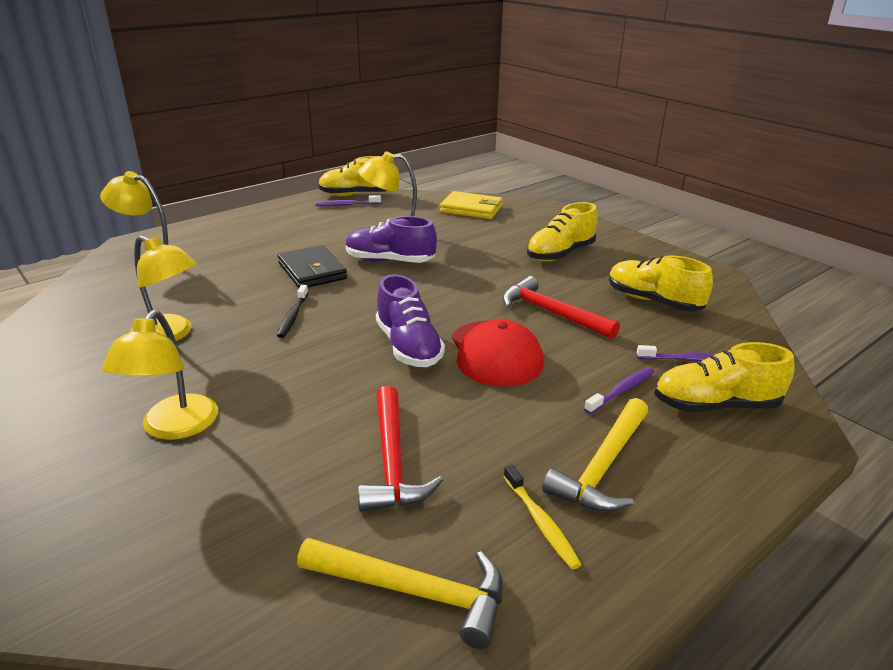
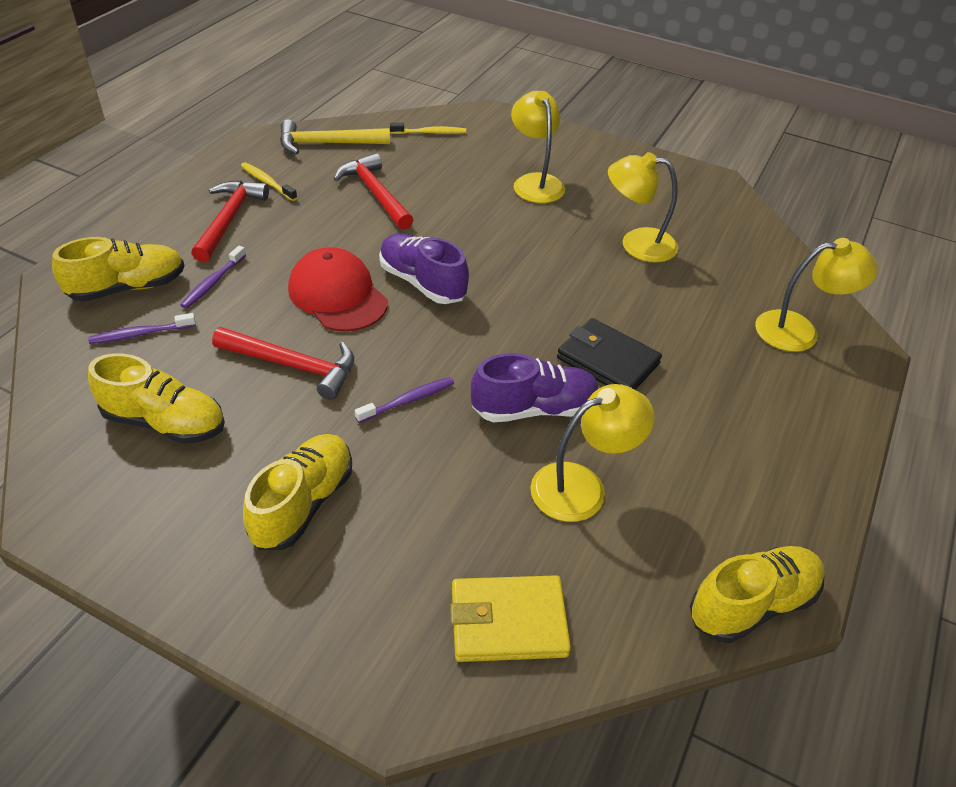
camera: 155 degrees right, 15 degrees up
black toothbrush [277,285,308,338] -> none
purple toothbrush [316,195,381,206] -> purple toothbrush moved to [355,377,454,423]
yellow hammer [542,398,649,512] -> red hammer [191,180,269,262]
none -> yellow toothbrush [390,123,466,134]

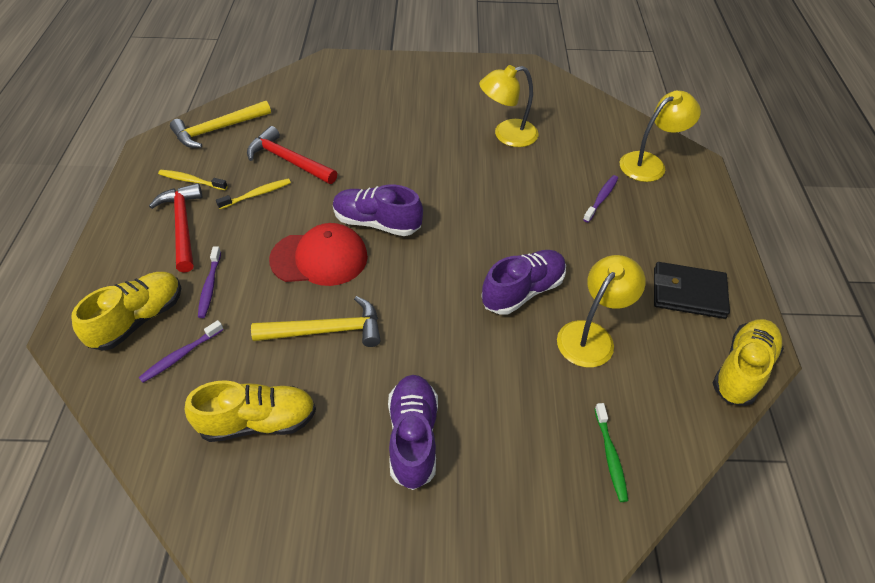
camera: 25 degrees left, 5 degrees up
red hammer [212,327,354,400] -> yellow hammer [251,296,381,347]
yellow shoe [243,434,352,550] -> purple shoe [388,375,438,490]
red cap [288,247,388,332] -> red cap turned 150 degrees clockwise [269,223,368,286]
purple toothbrush [355,377,454,423] -> purple toothbrush moved to [583,175,618,223]
yellow toothbrush [390,123,466,134] -> yellow toothbrush moved to [216,178,291,209]
yellow wallet [450,575,571,662] -> green toothbrush [595,403,628,502]
yellow lamp [511,91,565,203] -> none
black wallet [557,318,662,390] -> black wallet moved to [654,262,730,319]

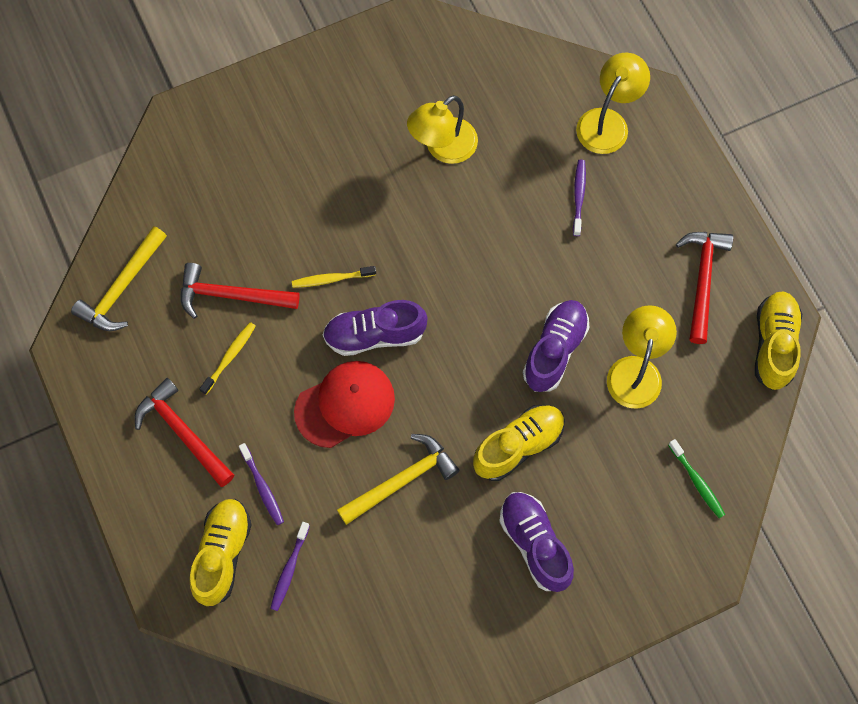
camera: 25 degrees left, 20 degrees up
yellow toothbrush [158,170,228,190] -> yellow toothbrush moved to [292,266,376,288]
yellow shoe [185,380,316,442] -> yellow shoe moved to [473,405,565,481]
black wallet [654,262,730,319] -> red hammer [676,232,733,344]

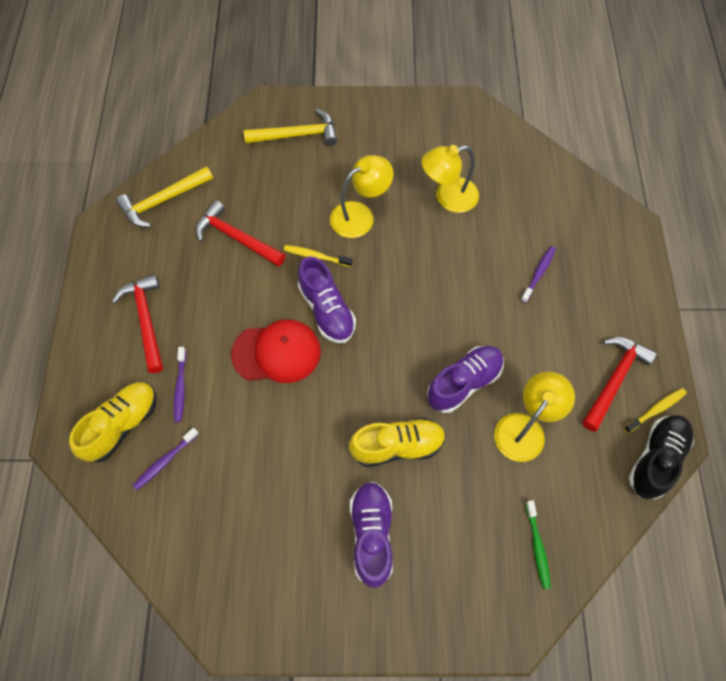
camera: 25 degrees right, 5 degrees down
yellow toothbrush [199,322,256,395] -> yellow toothbrush moved to [624,388,687,433]
purple shoe [323,300,427,356] -> purple shoe turned 135 degrees counterclockwise [298,256,356,343]
yellow hammer [337,434,460,525] -> yellow hammer moved to [244,109,337,146]
yellow lamp [576,53,650,154] -> yellow lamp moved to [330,155,393,238]
yellow shoe [755,291,802,390] -> black shoe [629,415,694,499]

